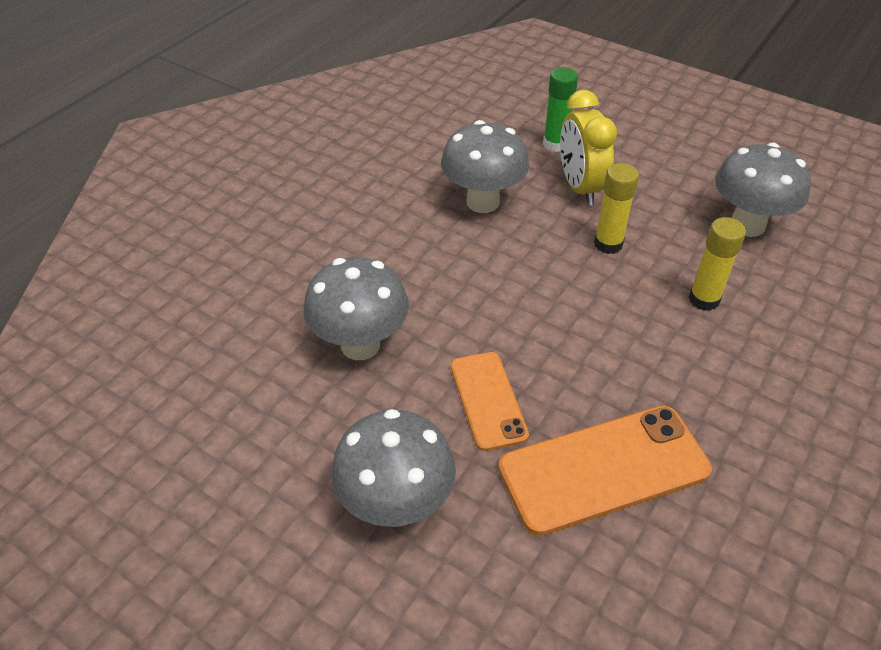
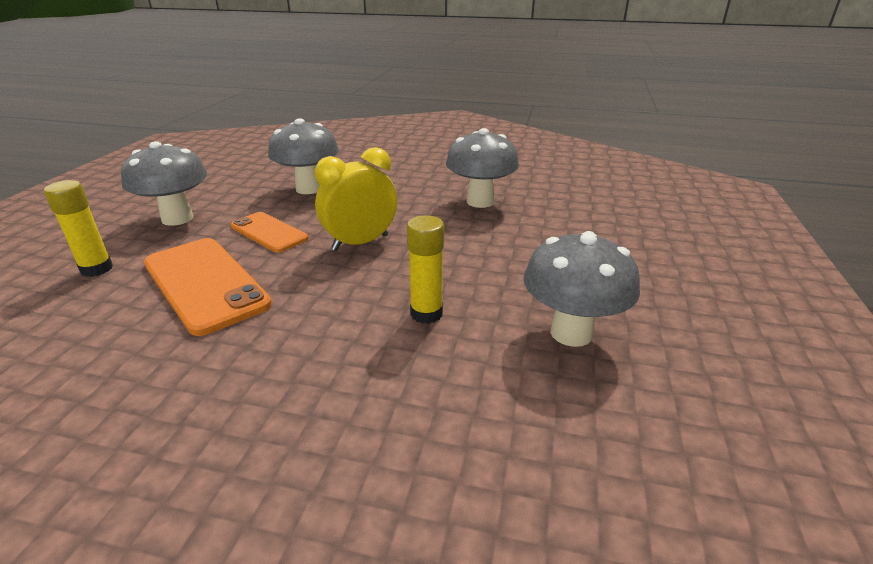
camera: 70 degrees right, 15 degrees down
orange phone [451,352,529,451] -> orange phone turned 75 degrees clockwise [231,212,308,253]
green glue stick [543,67,578,152] -> none
yellow clock [560,90,617,205] -> yellow clock moved to [315,147,397,251]
yellow glue stick [594,163,639,254] -> yellow glue stick moved to [44,180,113,277]

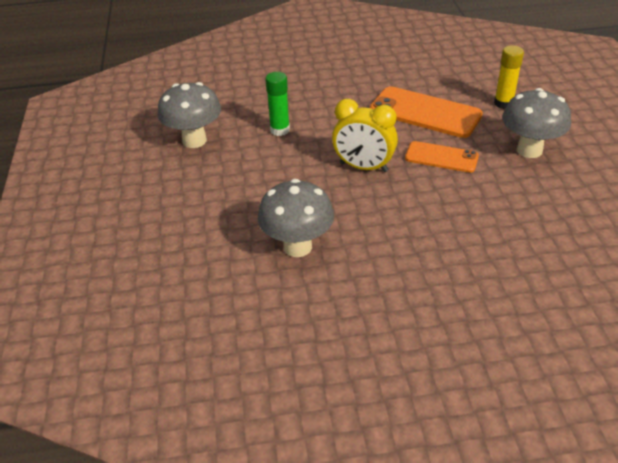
camera: 160 degrees right, 10 degrees up
grey mushroom [268,118,339,194] -> none
yellow clock [315,147,397,251] -> yellow clock turned 75 degrees clockwise [332,99,398,172]
yellow glue stick [407,215,444,324] -> green glue stick [265,72,290,136]

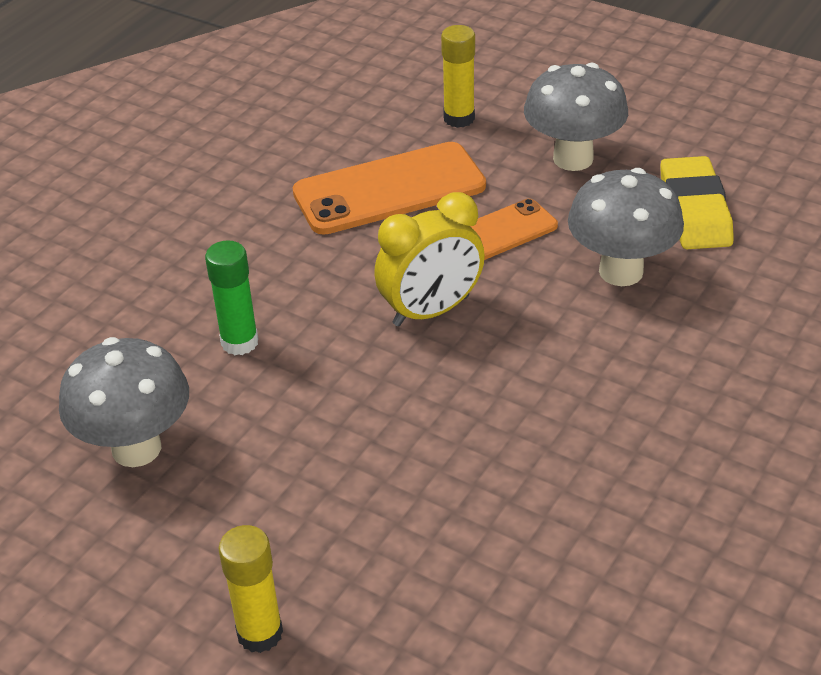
camera: 50 degrees left, 0 degrees up
grey mushroom [258,179,334,257] -> grey mushroom moved to [568,168,684,286]
none -> yellow glue stick [218,525,283,653]
none -> yellow eraser [660,156,734,249]

